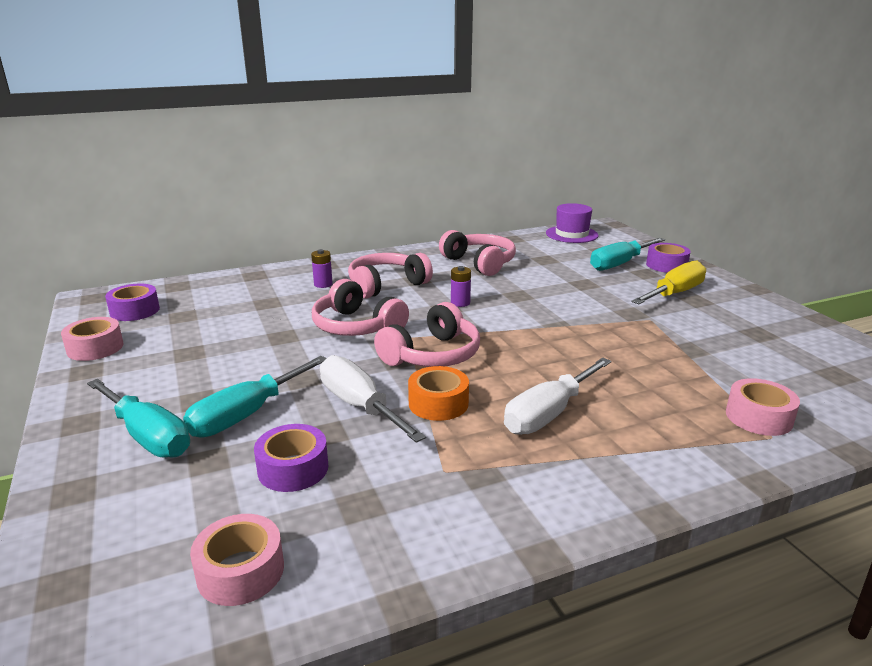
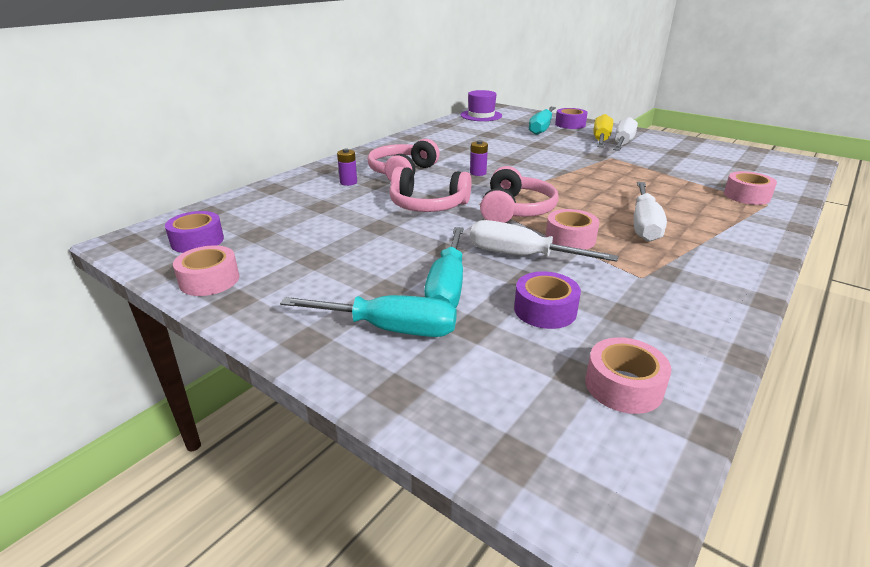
camera: 30 degrees left, 5 degrees up
orange tape [408,366,469,421] -> pink tape [545,209,599,250]
pink headphones [439,230,516,276] -> none
none -> white screwdriver [613,117,638,151]

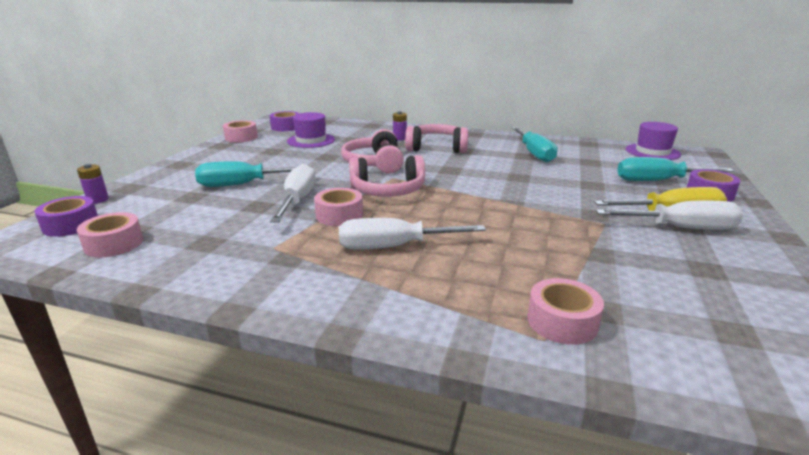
camera: 70 degrees right, 5 degrees down
turquoise screwdriver [280,295,457,337] -> turquoise screwdriver moved to [512,127,558,162]
purple battery [470,140,488,176] -> purple battery moved to [77,164,109,204]
purple tape [514,271,581,329] -> purple tape moved to [34,196,98,237]
none -> purple hat [287,112,335,148]

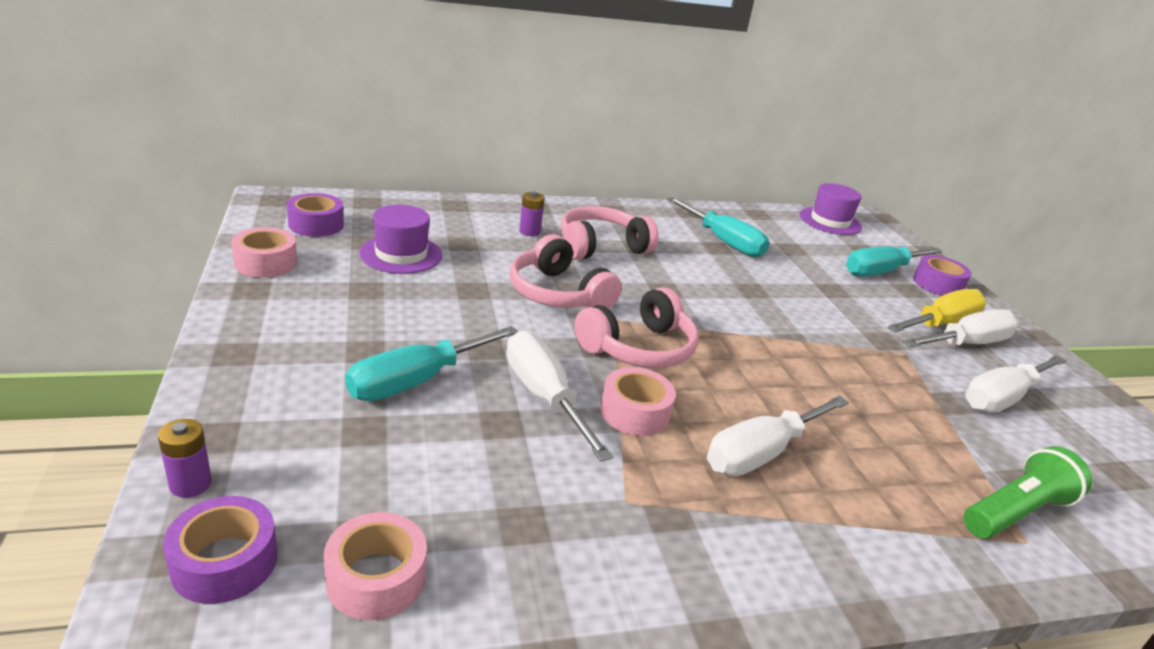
camera: 35 degrees left, 5 degrees up
pink tape [528,278,604,345] -> green flashlight [964,446,1092,539]
none -> white screwdriver [965,355,1067,413]

